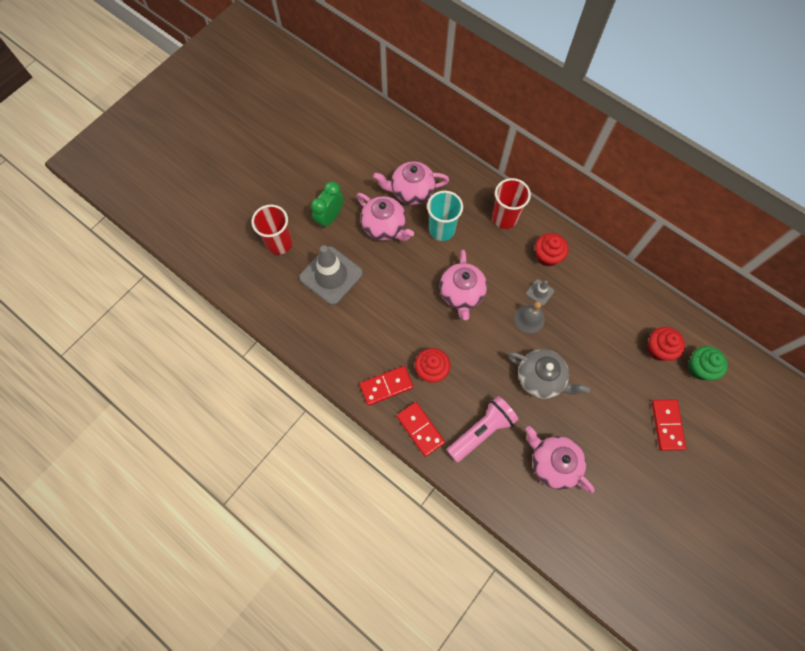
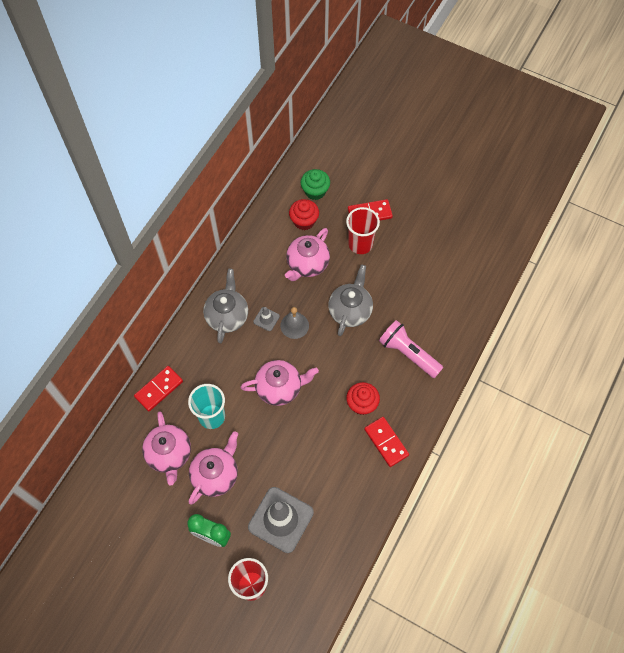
camera: 100 degrees left, 5 degrees down
red domino [397,402,445,457] -> red domino moved to [134,366,183,411]
red cup [492,178,531,229] -> red cup moved to [346,207,380,254]
pink teapot [526,426,595,493] -> pink teapot moved to [285,228,330,281]
red cupcake [535,233,568,267] -> grey teapot [203,269,248,343]

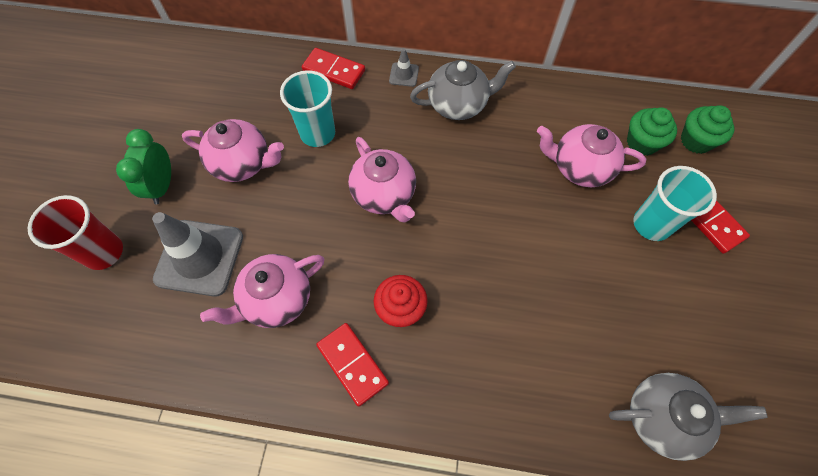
camera: 70 degrees right, 0 degrees up
pink teapot [142,412,191,486] -> pink teapot moved to [200,254,324,328]
grey traffic cone [253,307,280,331] -> grey traffic cone moved to [389,48,419,87]
grey bell [280,307,309,339] -> none
red cupcake [289,199,319,230] -> green cupcake [627,107,677,156]
grey teapot [328,265,373,336] -> grey teapot moved to [609,373,768,461]
red cup [346,207,380,254] -> turquoise cup [633,166,717,241]
red domino [364,417,409,467] -> red domino turned 75 degrees counterclockwise [316,323,389,407]
pink flashlight [379,320,443,378] -> none

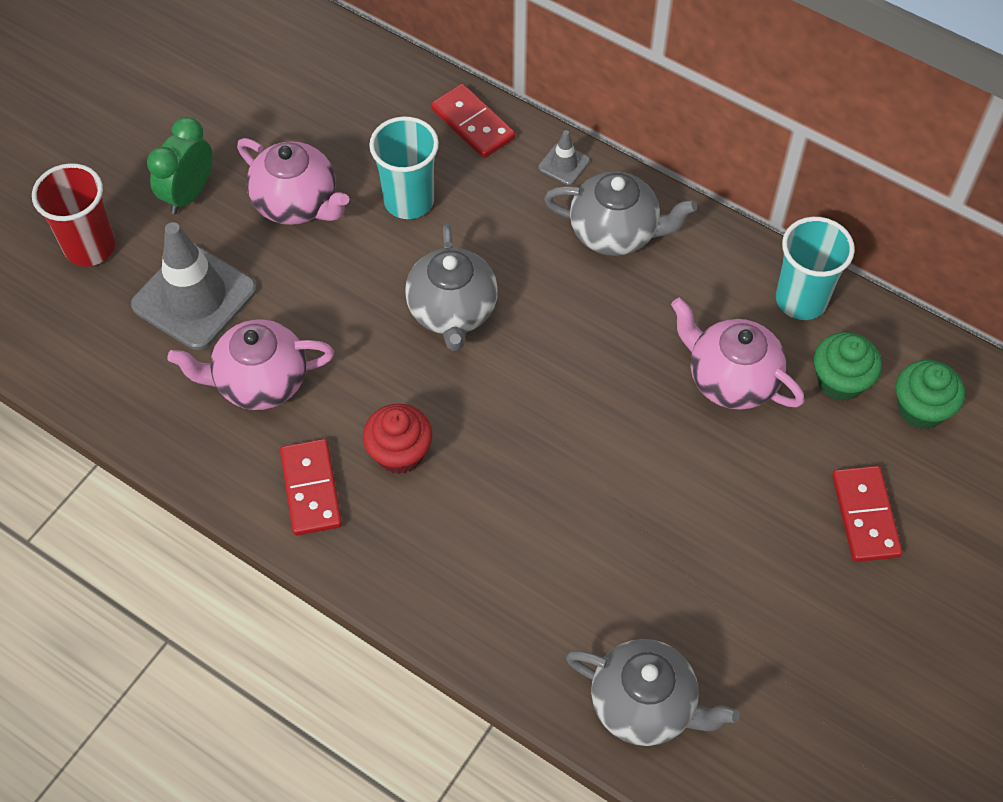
camera: 25 degrees right, 5 degrees down
pink teapot [348,137,416,223] -> grey teapot [405,224,498,351]
turquoise cup [633,166,717,241] -> turquoise cup moved to [776,217,855,320]

